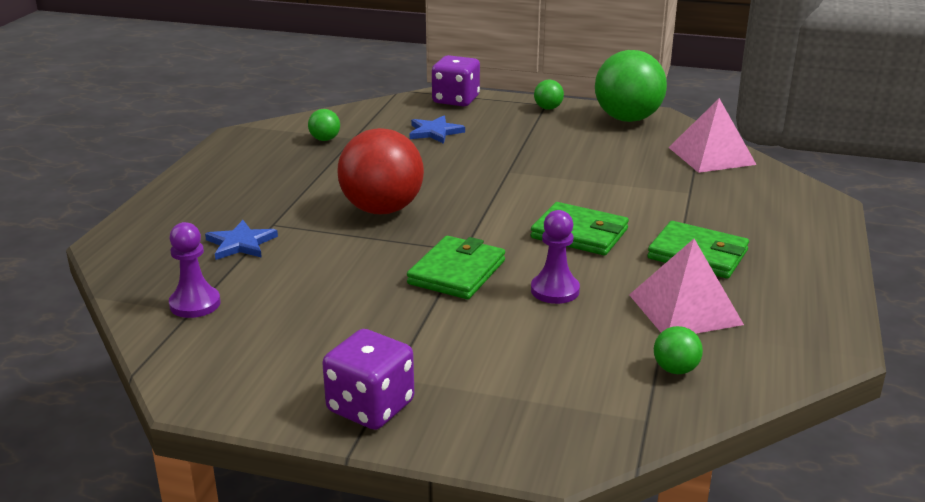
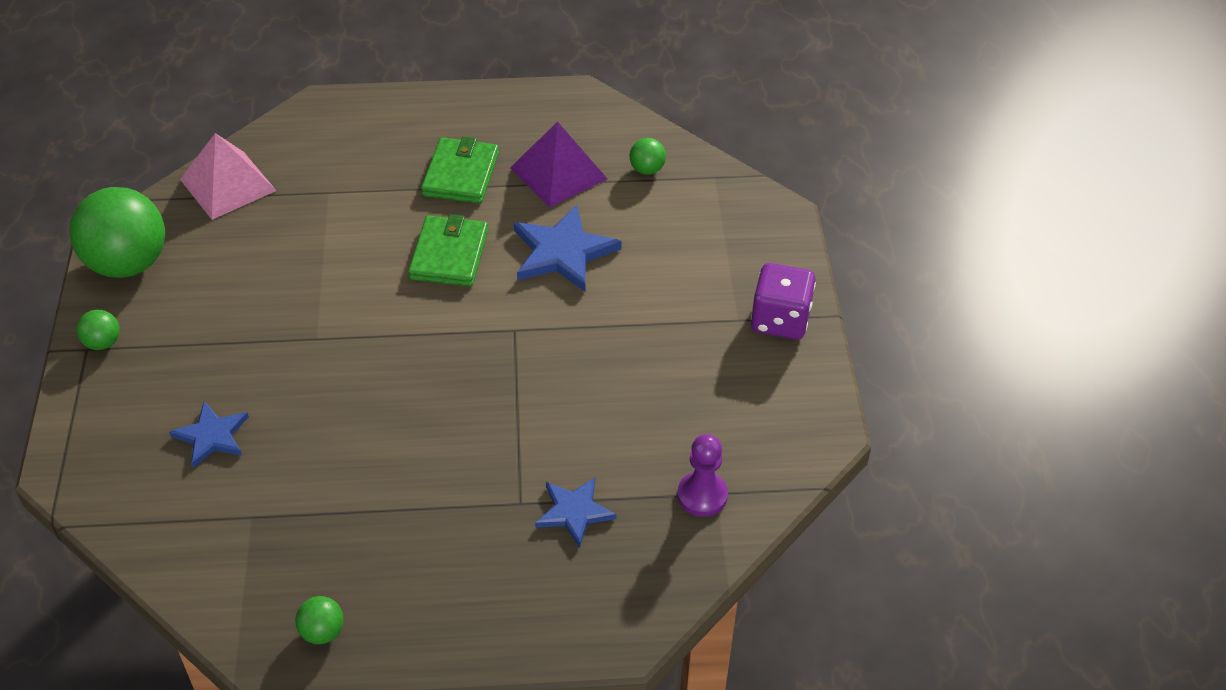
camera: 110 degrees left, 20 degrees up
green ball [308,109,340,141] -> green ball moved to [295,596,344,644]
red ball [337,128,424,214] -> none
green wallet [407,236,505,299] -> none
purple dice [432,55,480,106] -> none
purple pawn [531,210,580,304] -> blue star [514,205,622,292]
pink pyramid [629,239,744,334] -> purple pyramid [510,121,607,207]

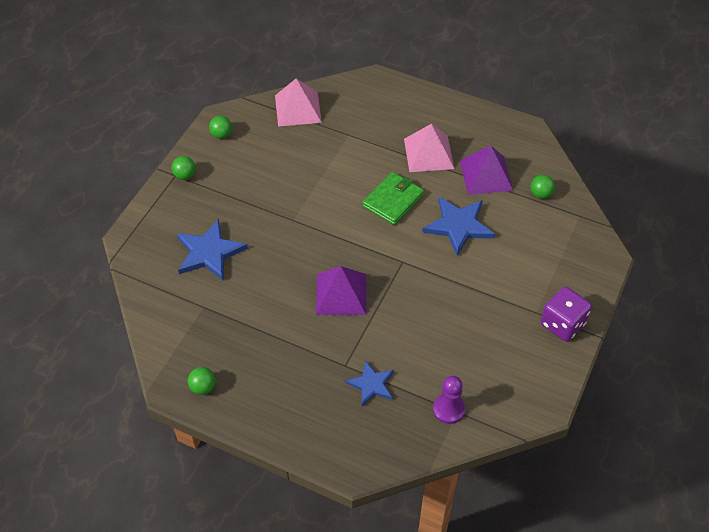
camera: 30 degrees right, 5 degrees up
green ball [69,187,165,278] -> green ball [209,116,232,139], size x0.43
blue star [169,401,249,468] -> blue star [177,219,248,281], size x1.59
green wallet [421,137,499,204] -> pink pyramid [404,124,454,172]
none -> purple pyramid [316,266,366,315]

